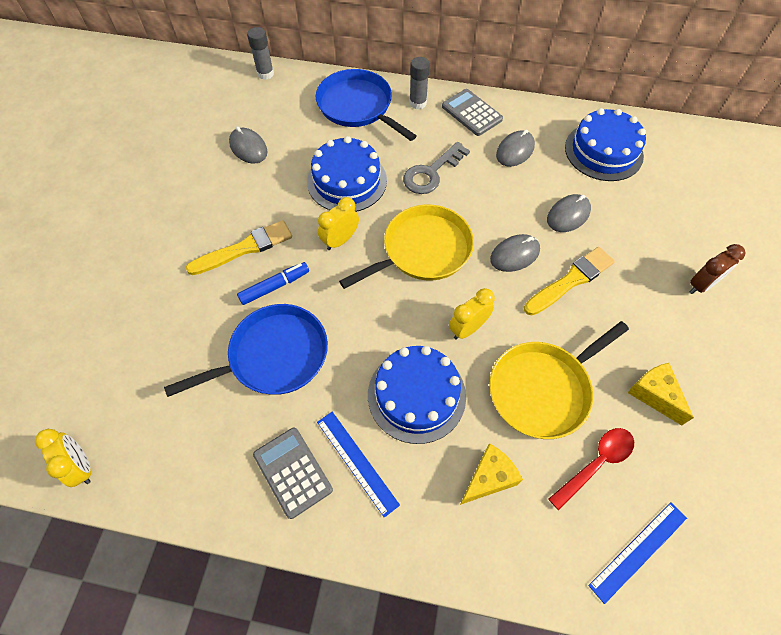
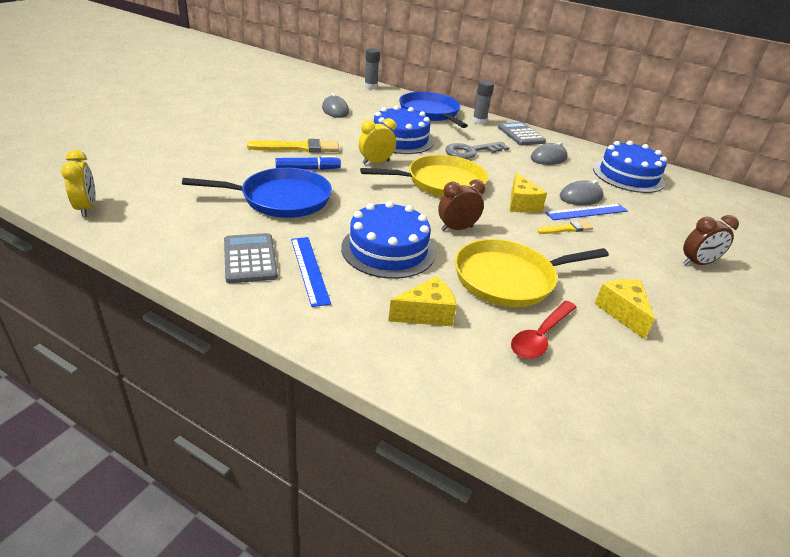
camera: 15 degrees right, 25 degrees down
yellow clock [449,288,495,340] -> brown clock [438,179,485,231]
grey mouse [490,234,540,272] -> yellow cheese [510,173,547,213]
yellow brush [524,247,615,316] -> yellow brush [537,221,593,234], size x0.57
red spoon [549,428,634,510] -> red spoon turned 150 degrees clockwise [511,301,577,359]
blue ruler [588,502,687,604] -> blue ruler moved to [545,204,628,220]

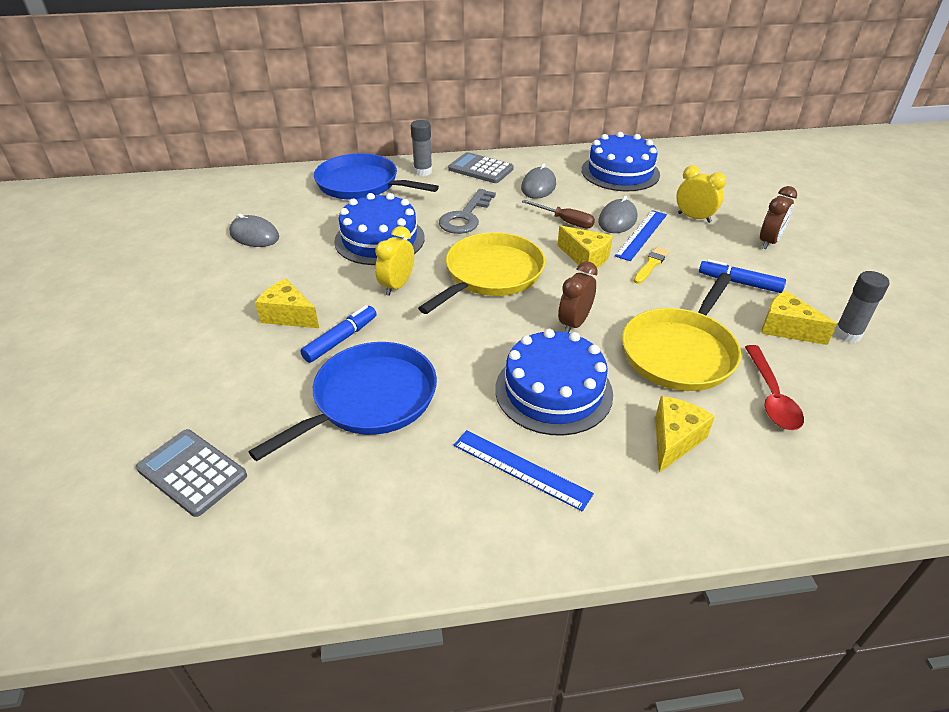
camera: 35 degrees left, 5 degrees up
yellow clock [61,150,96,217] -> yellow clock moved to [676,166,726,223]
grey calculator [224,233,278,283] -> grey calculator moved to [136,429,247,517]
yellow brush [247,139,339,153] -> yellow cheese [255,279,319,328]
grey glue stick [364,48,380,89] -> grey glue stick moved to [834,271,889,343]
none -> brown screwdriver [522,200,595,229]
none -> blue marker [699,259,786,293]

